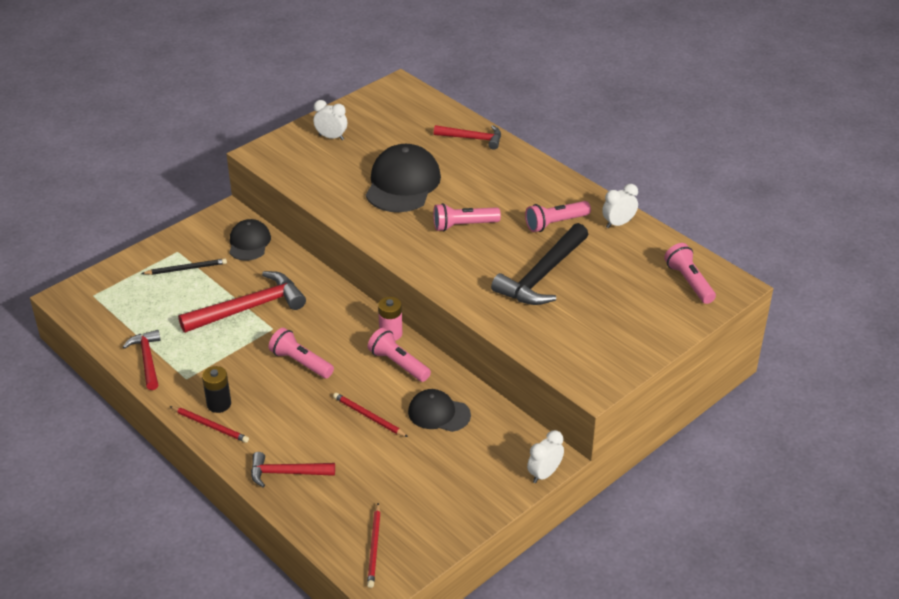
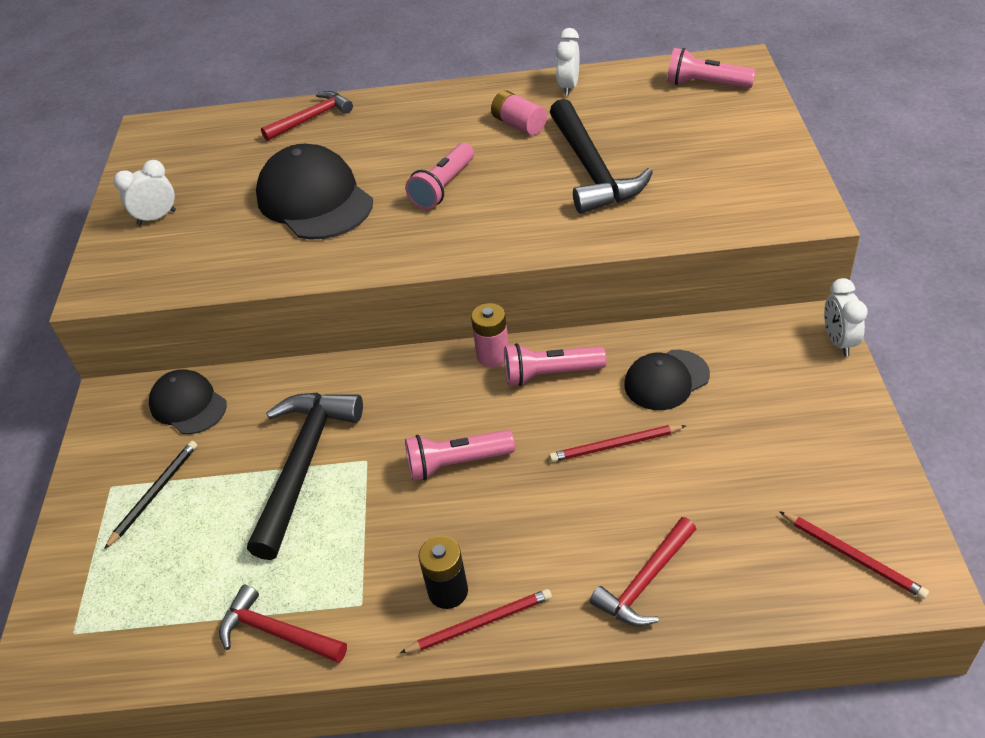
camera: 45 degrees left, 5 degrees up
red hammer [178,271,306,333] -> black hammer [247,393,363,560]
pink flashlight [525,201,591,232] -> pink battery [491,90,547,135]

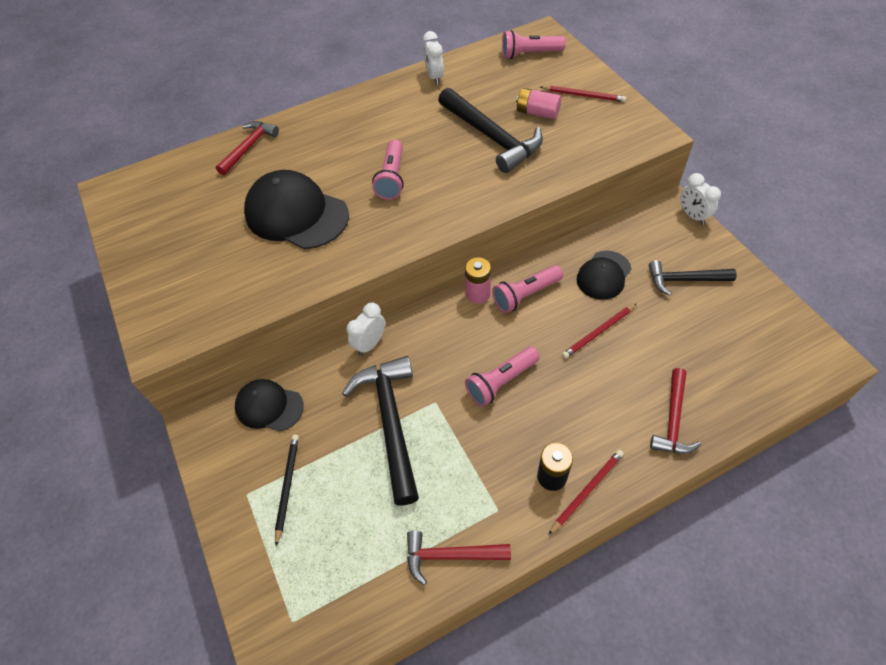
camera: 25 degrees left, 10 degrees up
white clock [114,160,176,225] -> white clock moved to [347,303,385,356]
pink battery [491,90,547,135] -> pink battery moved to [516,88,561,119]
red pencil [779,511,929,599] -> red pencil moved to [540,86,626,102]
none -> black hammer [649,260,737,296]

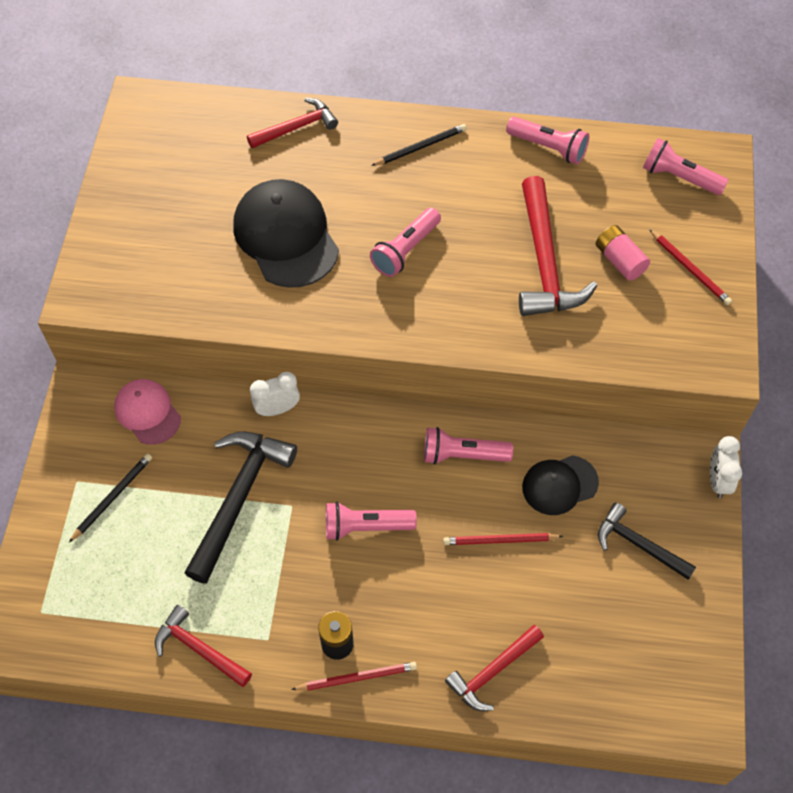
camera: 30 degrees right, 5 degrees up
black cap [235,379,304,431] -> pink cap [114,379,181,445]
white clock [423,31,444,85] -> pink flashlight [506,117,589,164]
black hammer [438,88,543,173] -> red hammer [519,176,597,316]
pink battery [465,257,491,304] -> none
none -> black pencil [371,124,467,166]

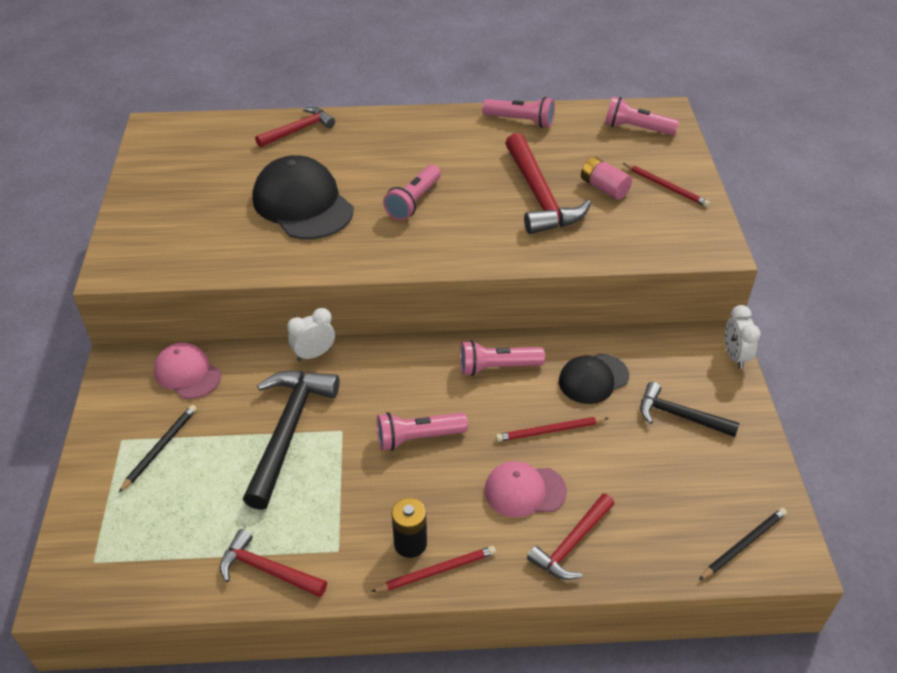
camera: 10 degrees left, 15 degrees down
black pencil [371,124,467,166] -> black pencil moved to [699,508,787,580]
none -> pink cap [484,461,567,518]

